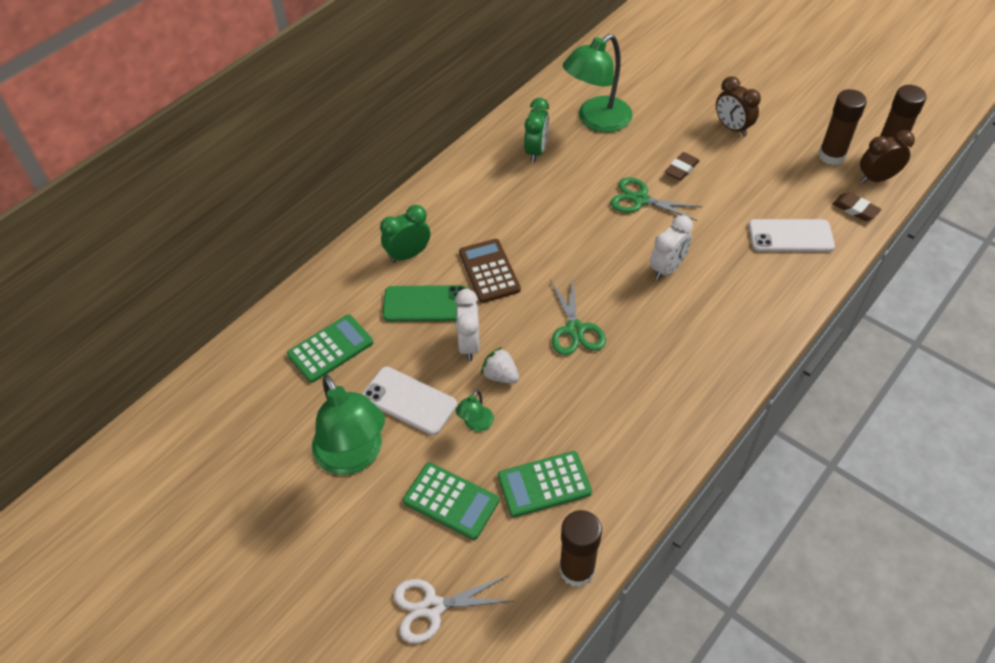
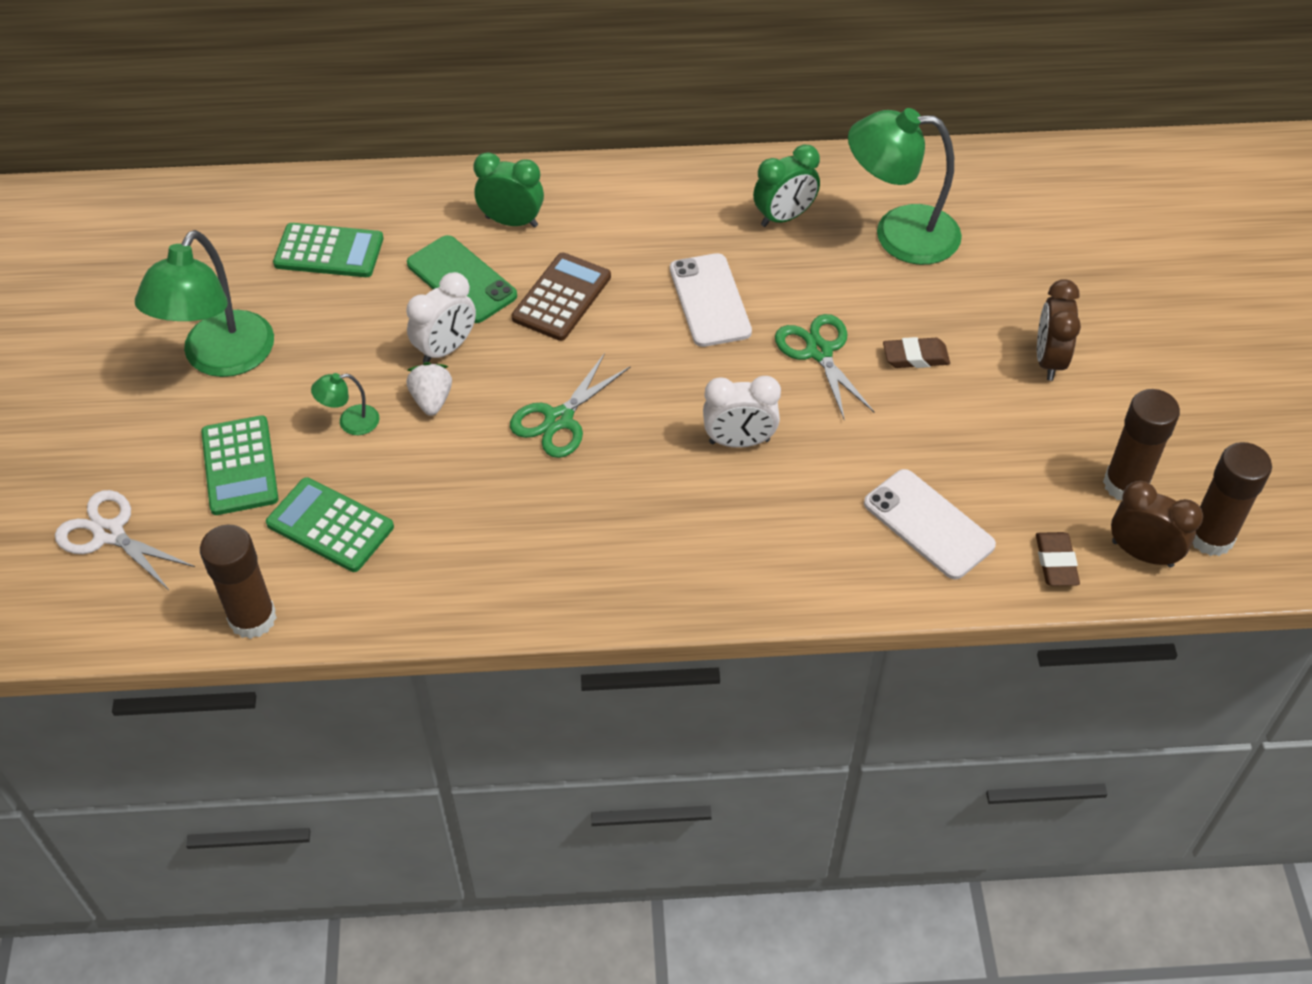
camera: 45 degrees right, 0 degrees up
white phone [362,367,457,435] -> white phone moved to [670,253,752,347]

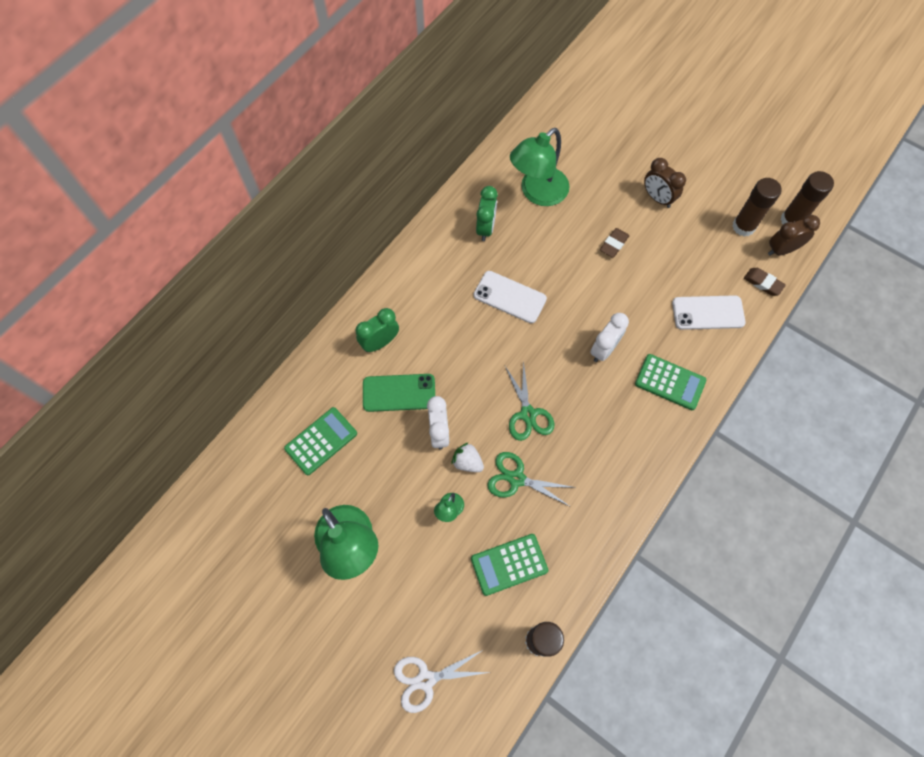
camera: 50 degrees left, 15 degrees up
green calculator [201,415,279,515] -> green calculator moved to [635,354,706,410]
brown calculator [511,253,611,341] -> none
green scissors [775,314,875,421] -> green scissors moved to [487,452,576,507]

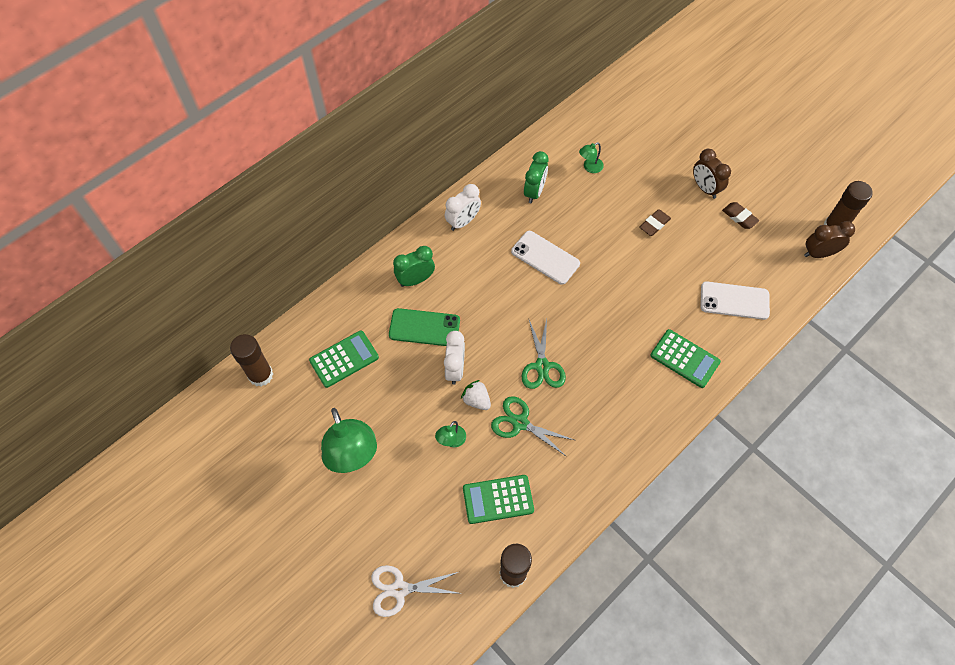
camera: 10 degrees right, 5 degrees down
green lamp [510,128,569,206] -> green lamp [579,142,604,173], size x0.43
white clock [590,313,629,362] -> white clock moved to [445,184,481,231]
brown glue stick [732,178,782,237] -> brown glue stick moved to [230,334,273,387]
brown eraser [744,268,786,296] -> brown eraser moved to [722,202,760,229]

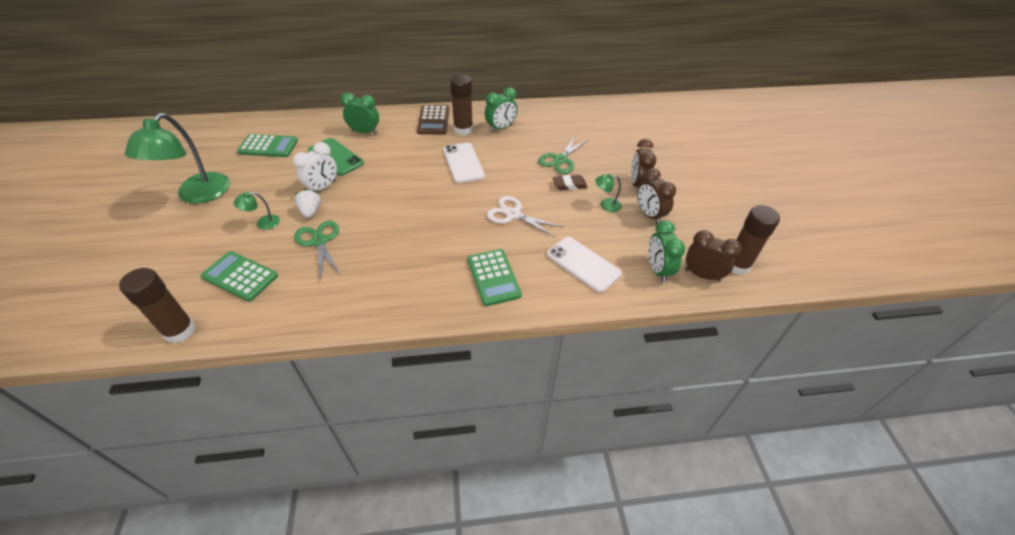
camera: 35 degrees right, 15 degrees down
brown glue stick [230,334,273,387] -> brown glue stick moved to [450,74,473,135]
white scissors [371,565,462,617] -> white scissors moved to [487,196,563,237]
white clock [445,184,481,231] -> brown calculator [417,105,450,135]
green scissors [522,319,566,389] -> green scissors moved to [538,136,589,174]
green lamp [579,142,604,173] -> green lamp moved to [595,174,622,212]
brown eraser [722,202,760,229] -> brown clock [637,168,676,224]
none -> green clock [648,220,685,283]

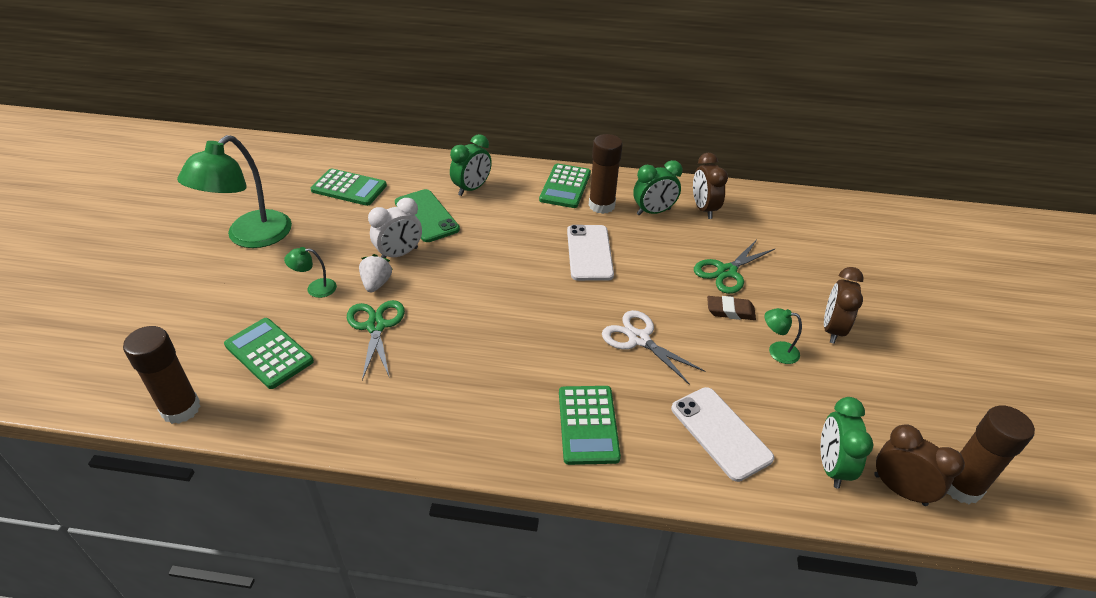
camera: 15 degrees right, 5 degrees down
green clock [341,93,379,134] -> green clock turned 105 degrees clockwise [450,134,492,196]
brown calculator [417,105,450,135] -> green calculator [539,163,591,208]
brown clock [637,168,676,224] -> brown clock moved to [693,153,728,219]

